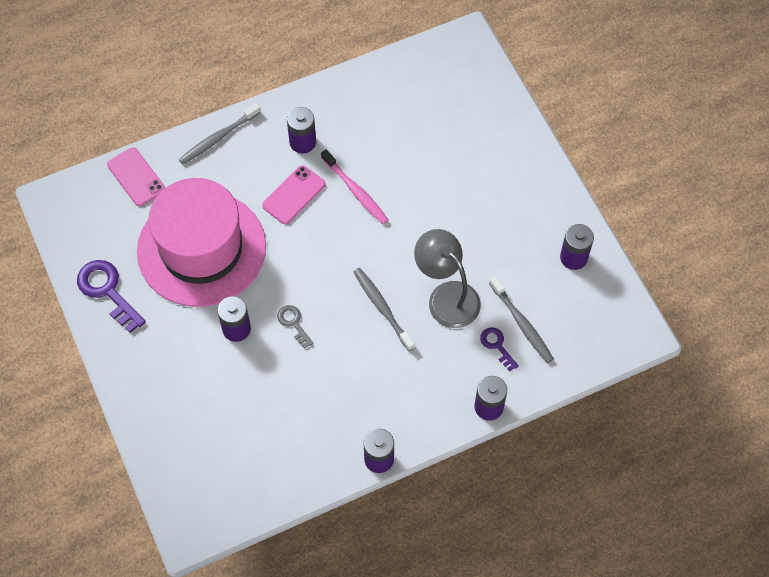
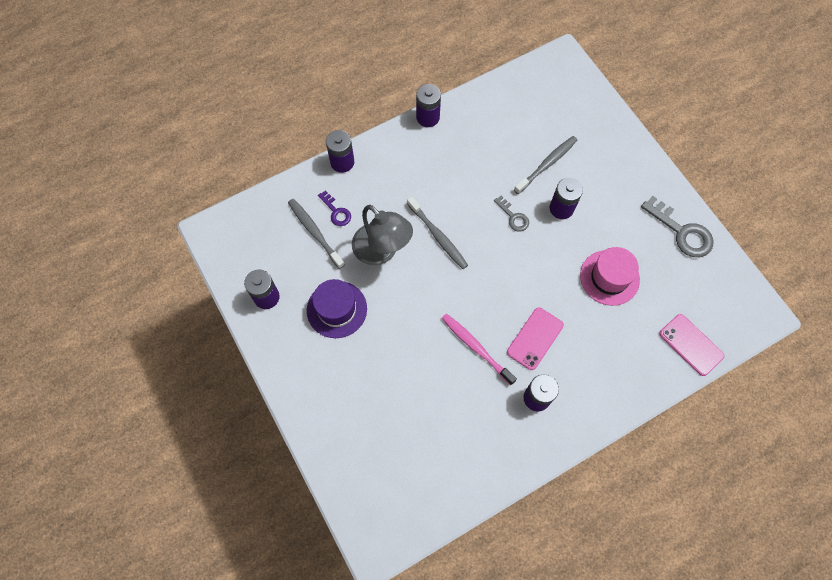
camera: 175 degrees right, 5 degrees up
purple key [77,260,146,333] -> grey key [641,196,714,257]
pink hat [137,178,266,307] -> pink hat [580,247,640,306], size x0.50
grey toothbrush [178,103,261,165] -> grey toothbrush moved to [514,136,577,194]
none -> purple hat [307,279,367,338]

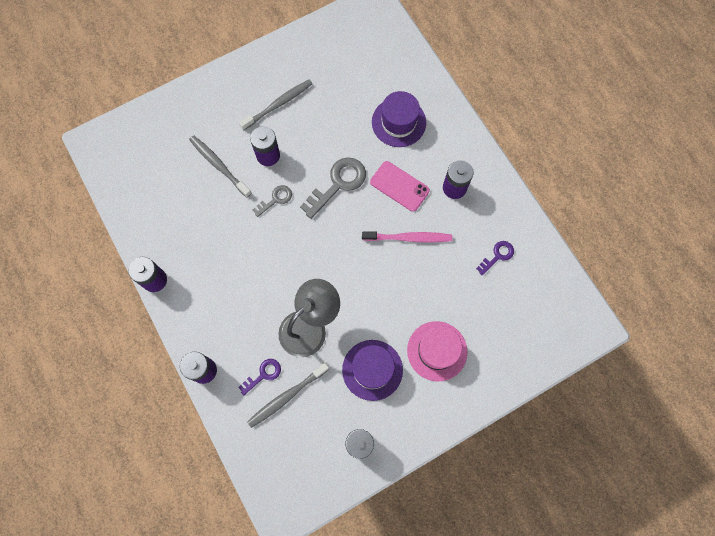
camera: 90 degrees left, 5 degrees up
grey toothbrush [407,196,468,269] -> grey toothbrush moved to [239,80,312,130]
pink toothbrush [441,314,517,385] -> pink toothbrush turned 135 degrees counterclockwise [362,231,452,243]
pink hat [580,247,640,306] -> pink hat moved to [407,321,467,381]
grey key [641,196,714,257] -> grey key moved to [300,157,366,219]
pink phone [659,314,724,376] -> none
none -> purple hat [372,91,426,147]
none -> purple key [476,241,514,276]

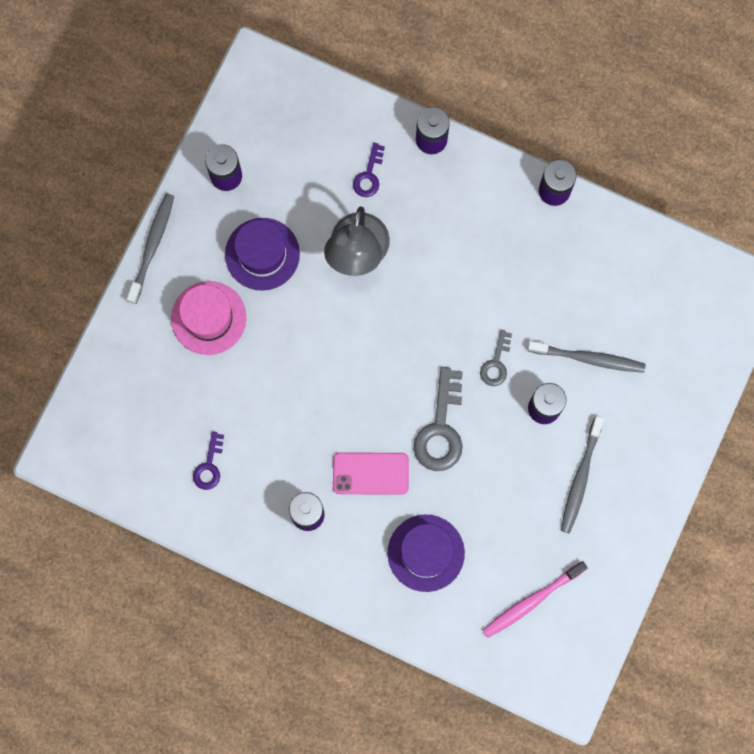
camera: 145 degrees right, 5 degrees up
grey toothbrush [247,363,329,428] -> grey toothbrush moved to [127,193,174,304]
pink toothbrush [362,231,452,243] -> pink toothbrush moved to [482,561,587,638]

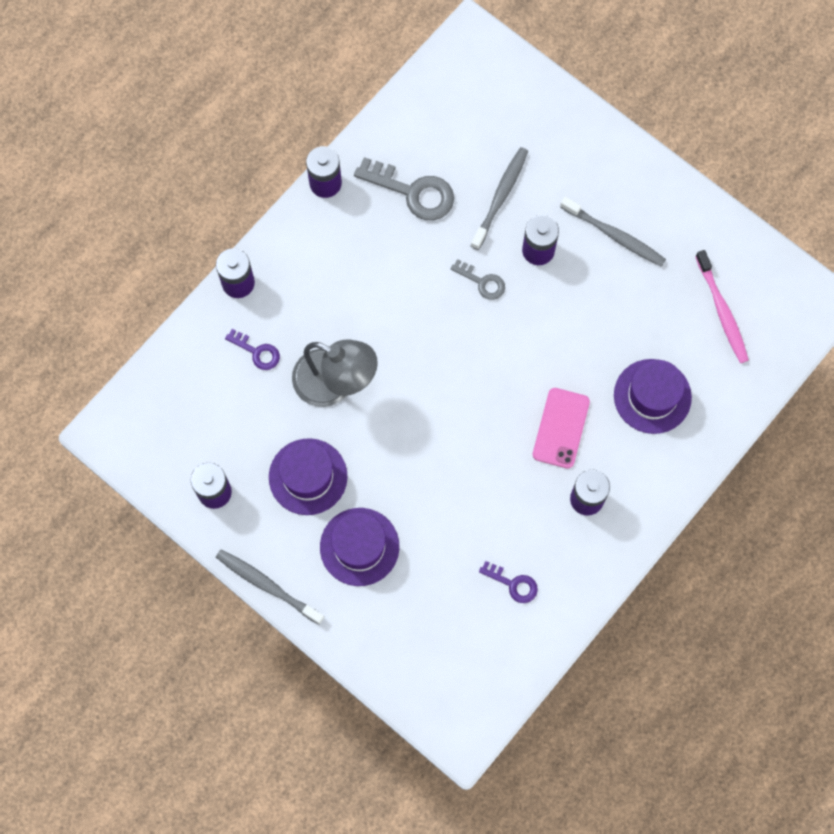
camera: 75 degrees left, 5 degrees down
pink hat [171,281,246,355] -> purple hat [320,508,399,586]
grey key [414,367,463,471] -> grey key moved to [354,157,454,220]

